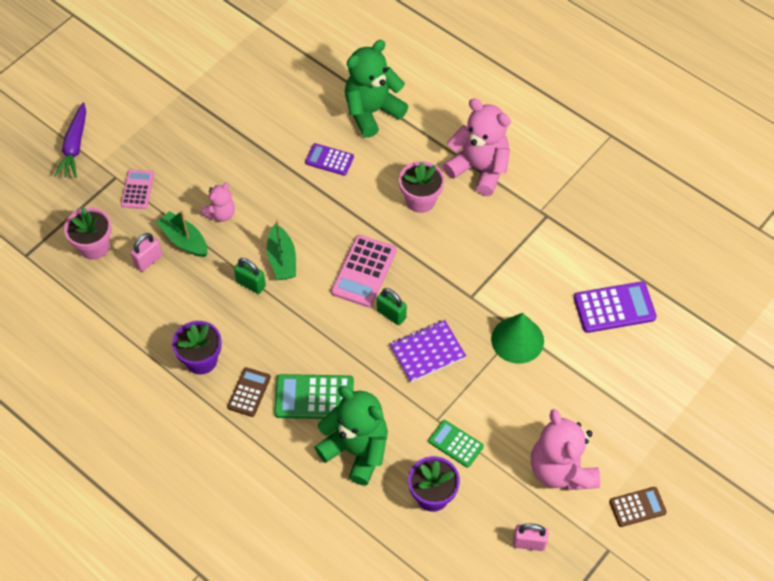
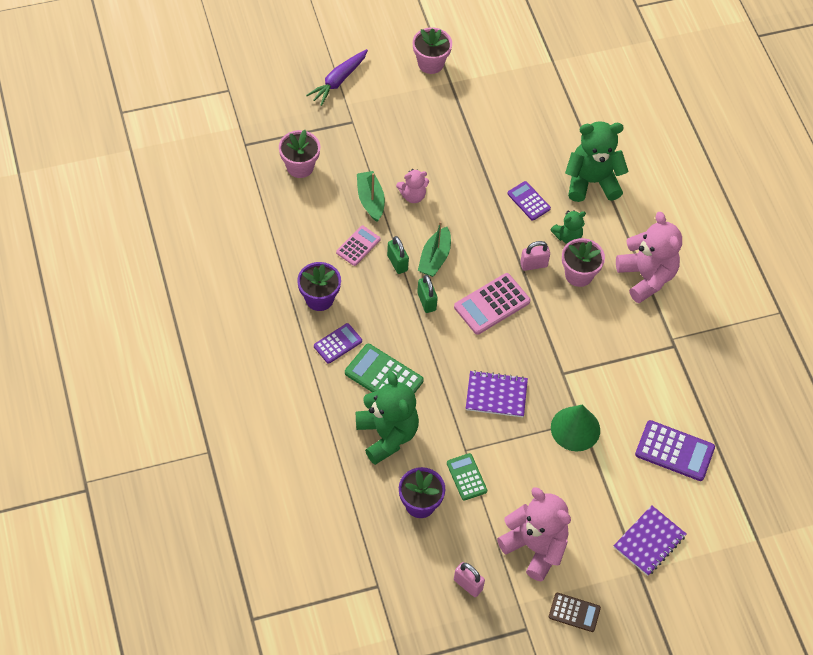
camera: 30 degrees right, 0 degrees up
pink calculator [121,170,154,209] -> pink calculator moved to [336,226,381,266]
pink padlock [130,233,162,272] -> pink padlock moved to [520,241,550,271]
brown calculator [227,367,271,417] -> purple calculator [314,323,362,364]
green padlock [377,288,407,325] -> green padlock moved to [417,275,438,313]
pink teddy bear [531,409,600,490] -> pink teddy bear turned 120 degrees clockwise [497,487,571,581]
none -> pink flower pot [413,27,452,74]
none -> green teddy bear [551,210,586,244]
none -> purple notebook [614,505,686,576]

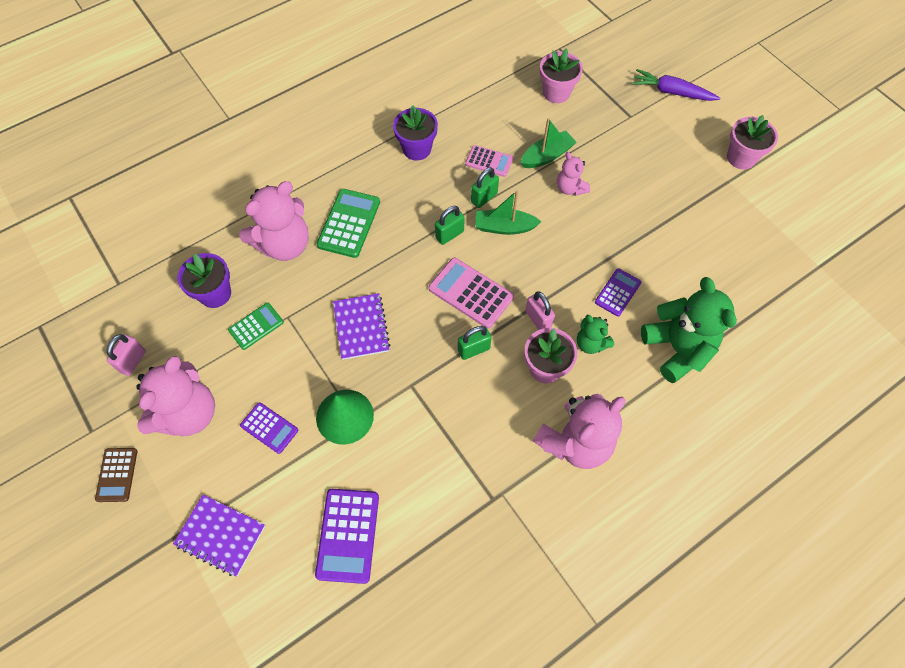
camera: 75 degrees right, 5 degrees up
purple calculator [314,323,362,364] -> purple calculator moved to [240,402,298,454]
green teddy bear [356,372,419,465] -> pink teddy bear [240,181,309,261]
none -> green padlock [458,326,492,360]

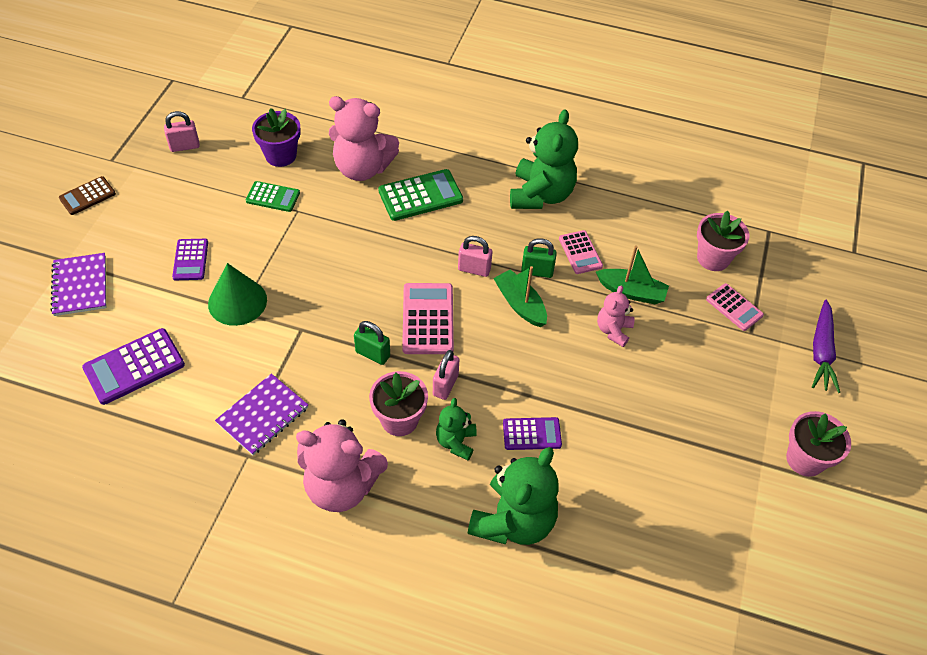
camera: 50 degrees right, 10 degrees down
pink teddy bear [136,356,215,436] -> none
purple notebook [333,293,390,360] -> purple notebook moved to [215,374,308,455]
purple flower pot [393,105,438,160] -> green teddy bear [510,109,578,209]
green padlock [435,206,465,245] -> pink padlock [458,236,492,277]
purple carrot [632,69,720,101] -> purple carrot turned 150 degrees counterclockwise [812,300,840,393]
none -> pink calculator [706,283,764,331]

